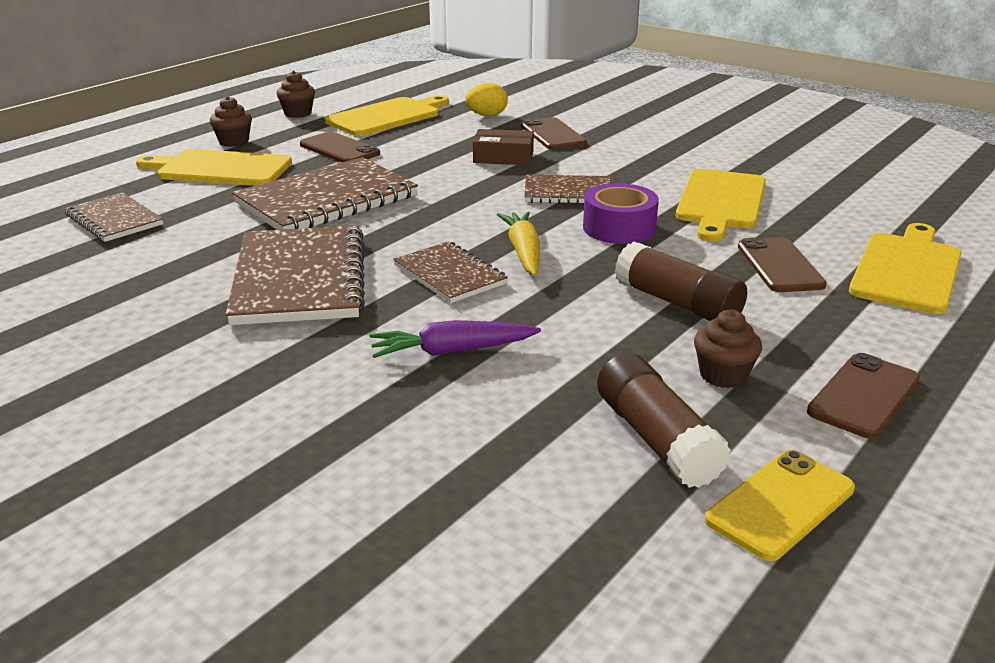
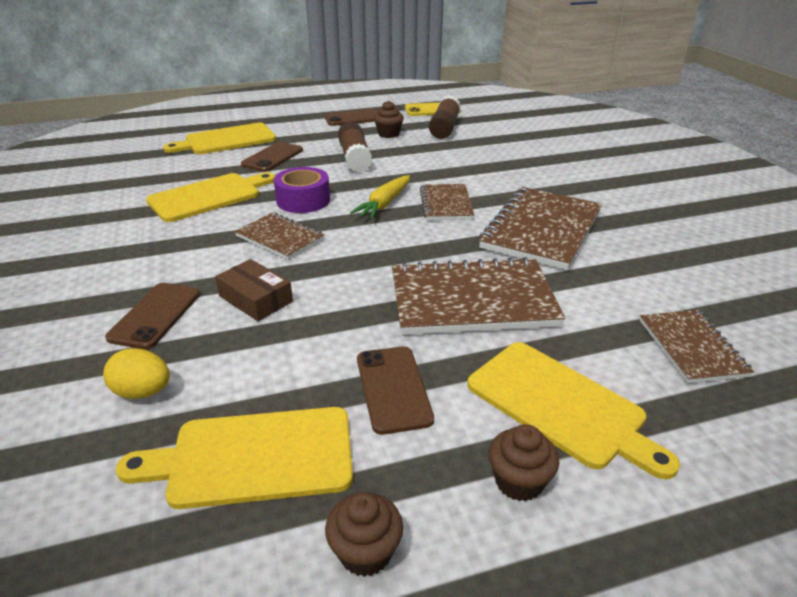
camera: 145 degrees left, 5 degrees up
purple carrot [370,320,541,358] -> none

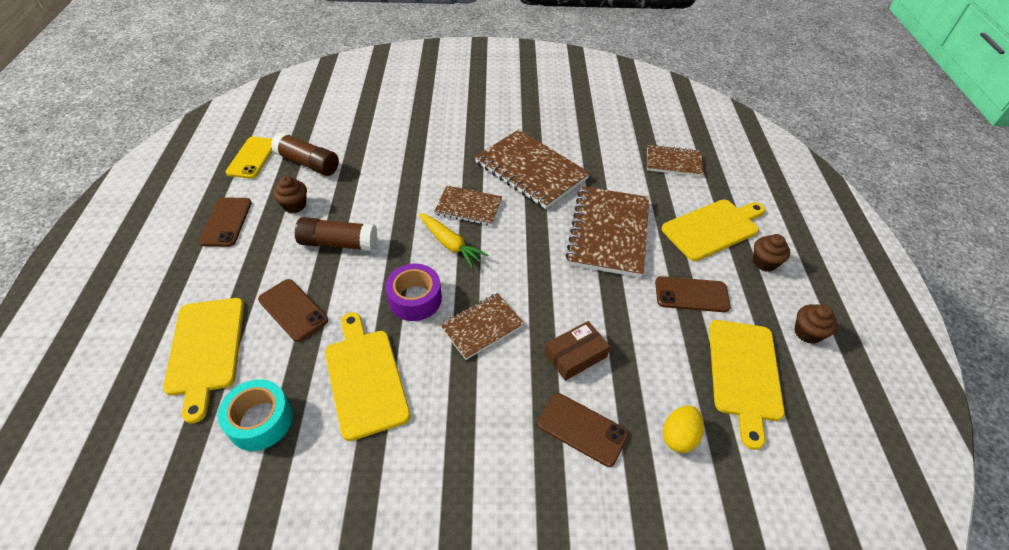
camera: 75 degrees left, 15 degrees up
none -> turquoise tape [218,379,293,451]

